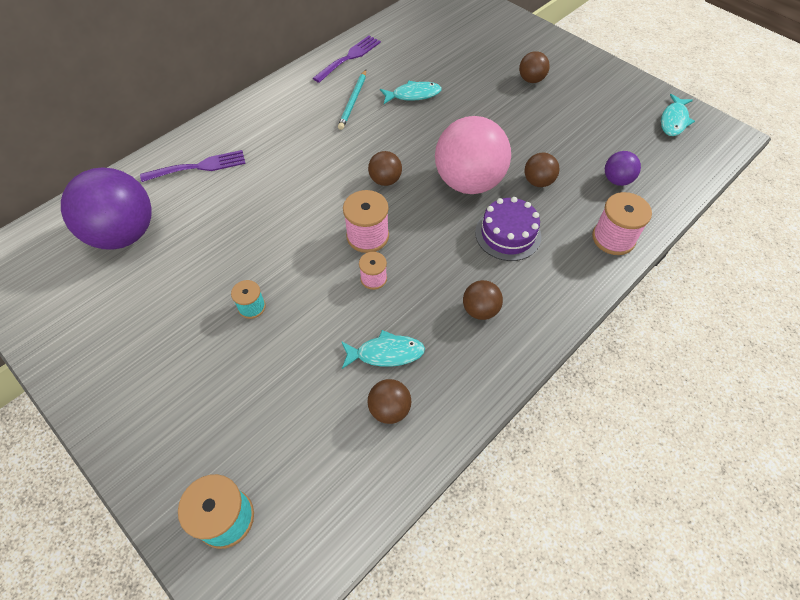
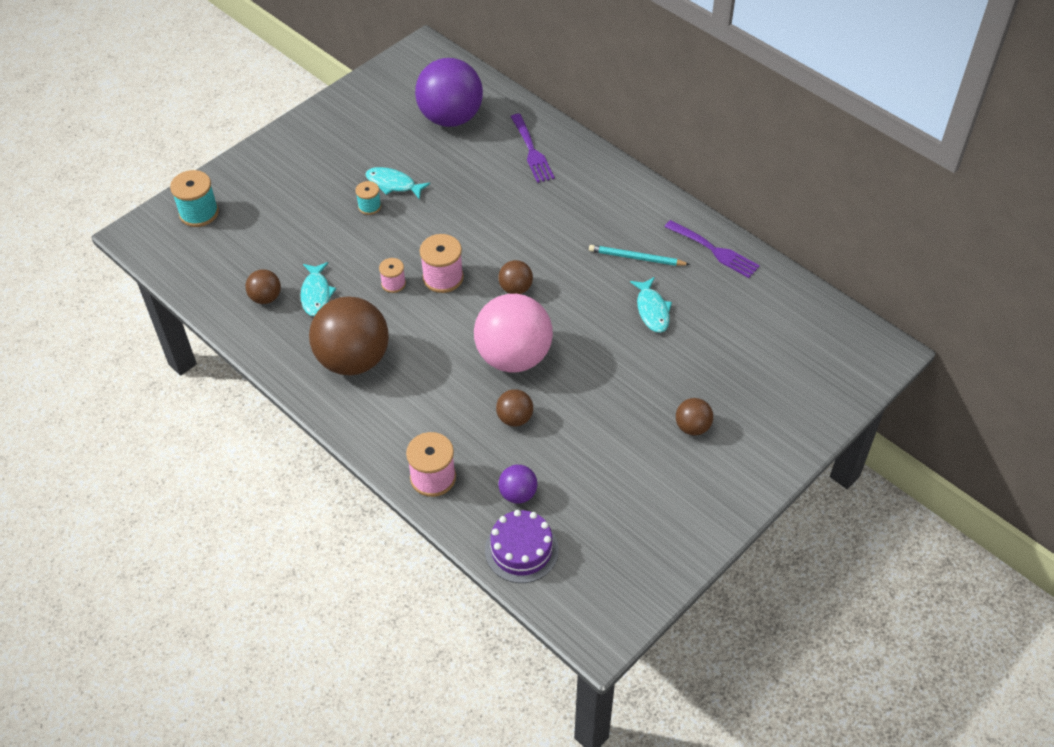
camera: 90 degrees right, 5 degrees down
brown ball [463,280,503,320] -> brown ball [309,297,389,376], size x2.16
purple cake [475,197,541,261] -> purple cake moved to [485,510,559,583]
turquoise fish [661,94,695,136] -> turquoise fish moved to [365,167,430,200]

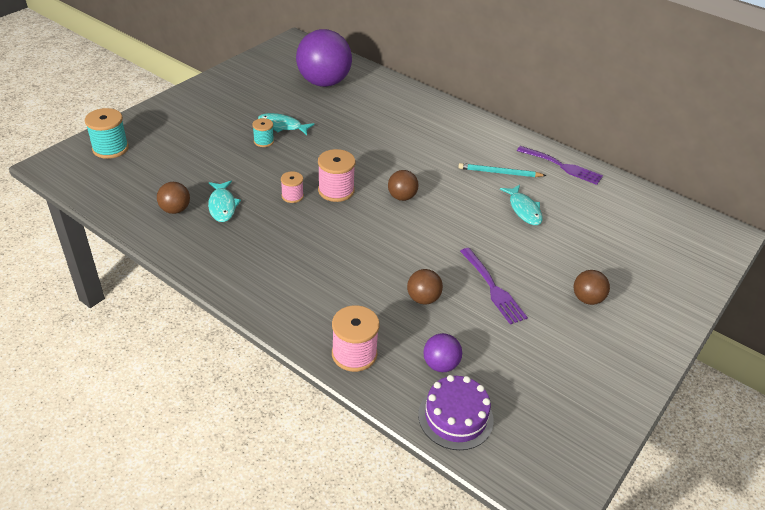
camera: 10 degrees left, 10 degrees down
brown ball [309,297,389,376] -> none
pink ball [474,294,553,373] -> none
purple fork [511,114,555,183] -> purple fork moved to [460,248,528,324]

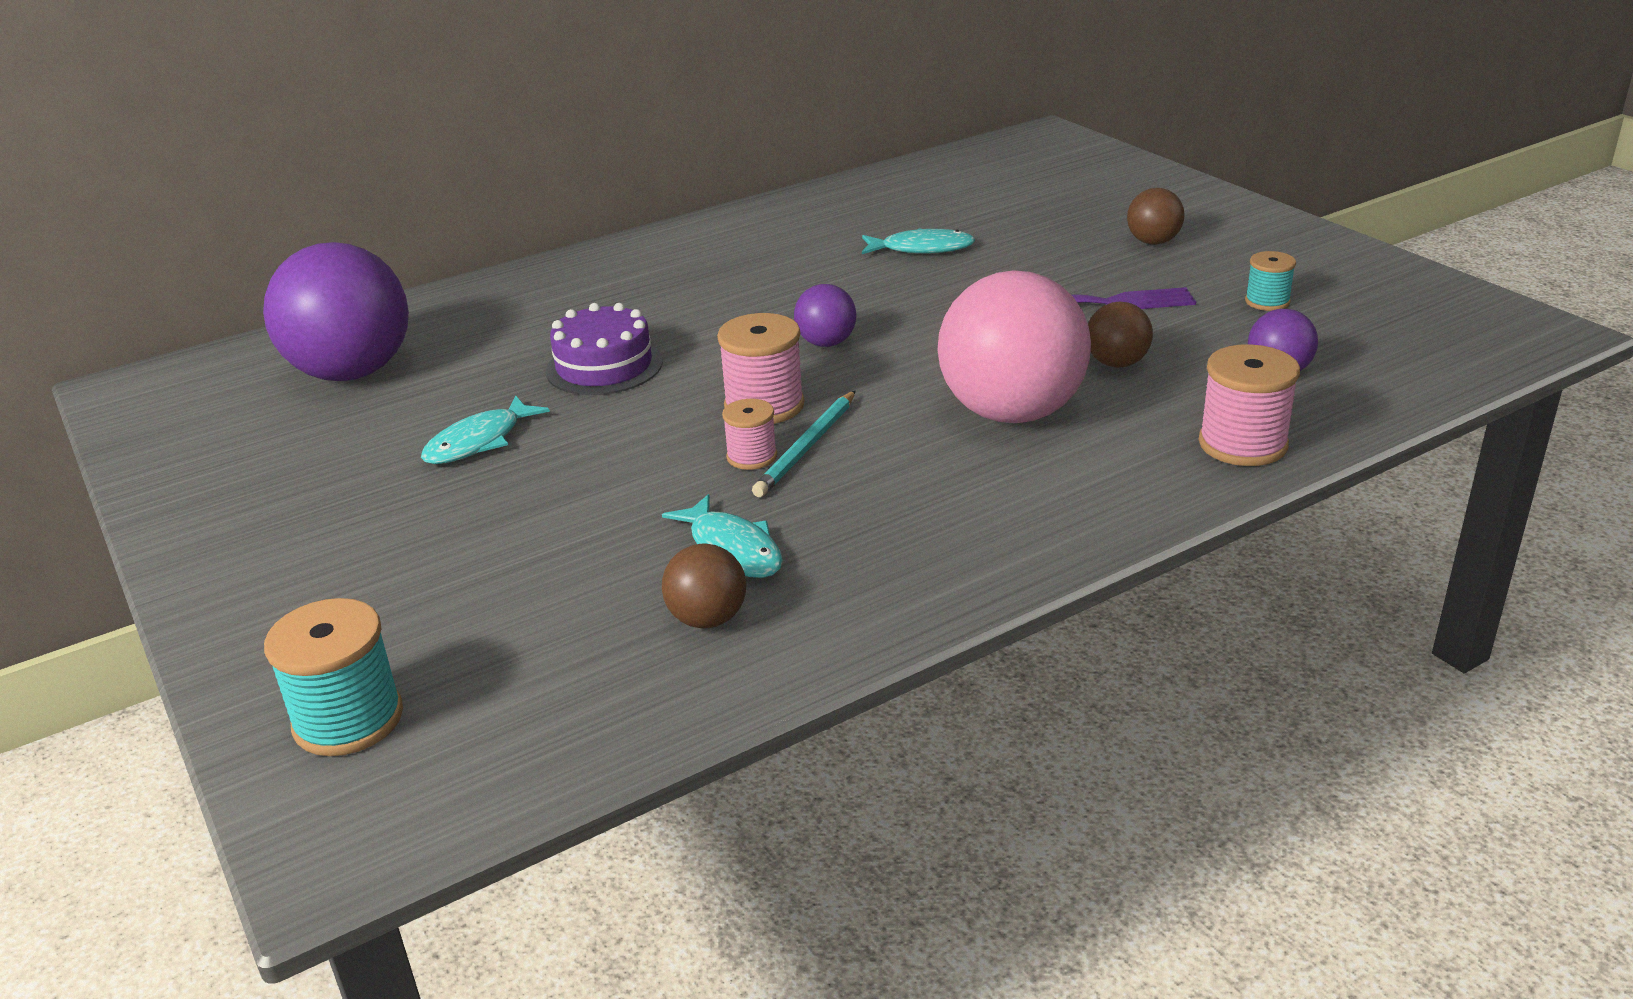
camera: 65 degrees left, 10 degrees down
turquoise fish [208,181,241,222] -> turquoise fish turned 45 degrees clockwise [662,494,783,578]
turquoise spool [252,118,274,147] -> turquoise spool moved to [1245,251,1296,311]
brown ball [388,170,419,201] -> purple ball [794,284,856,347]
purple cake [418,375,494,450] -> purple cake moved to [546,303,663,395]
turquoise pencil [458,163,546,177] -> turquoise pencil moved to [752,391,855,497]
purple fork [517,146,603,185] -> none
none -> pink ball [938,270,1091,423]

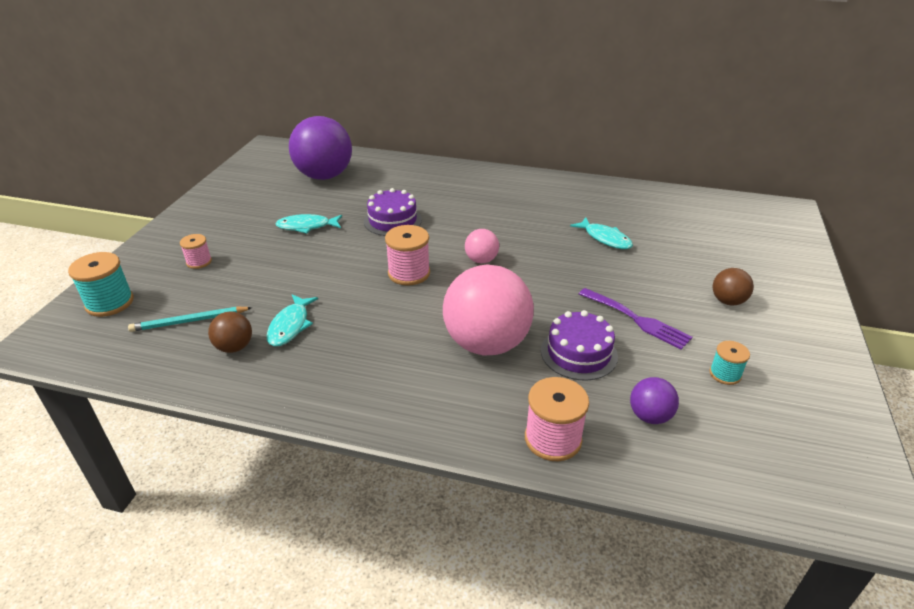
camera: 45 degrees right, 5 degrees up
pink spool [722,399,777,470] -> pink spool moved to [180,234,212,269]
turquoise pencil [752,391,855,497] -> turquoise pencil moved to [128,307,253,332]
purple ball [794,284,856,347] -> pink ball [465,229,499,263]
brown ball [1088,302,1153,368] -> purple cake [541,310,618,381]

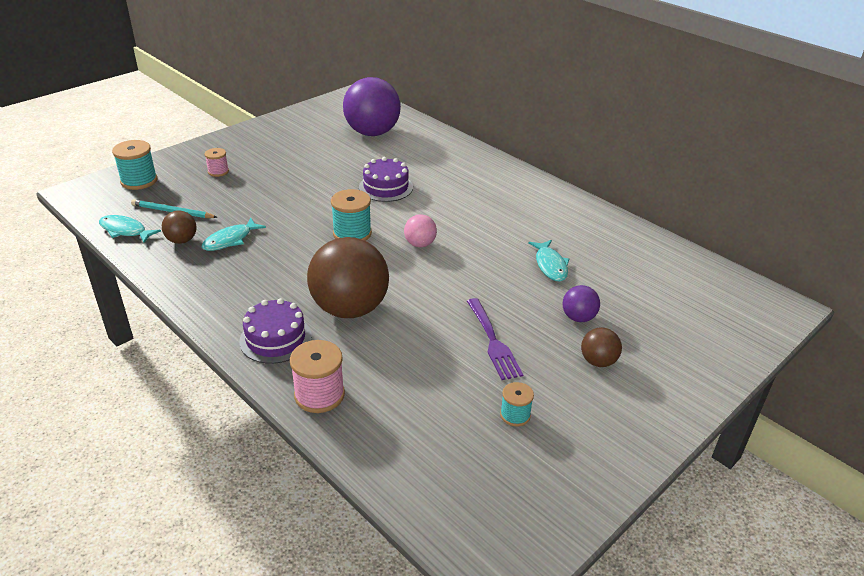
camera: 30 degrees right, 0 degrees up
turquoise fish [275,214,342,234] -> turquoise fish moved to [99,215,161,243]
pink spool [385,225,430,286] -> turquoise spool [331,189,372,241]
pink ball [443,265,534,356] -> brown ball [307,237,389,318]
purple cake [541,310,618,381] -> purple cake moved to [239,298,312,364]
purple ball [630,377,679,424] -> purple ball moved to [563,285,600,322]

